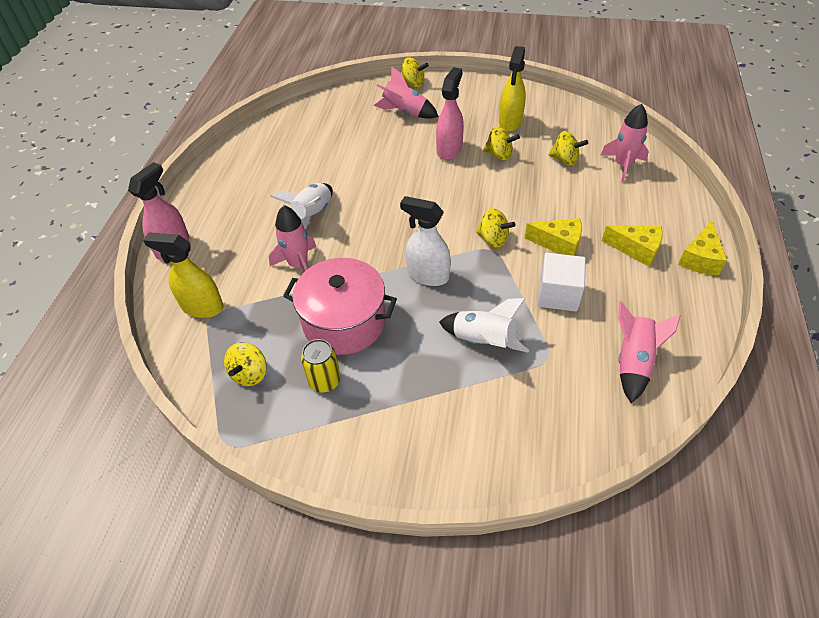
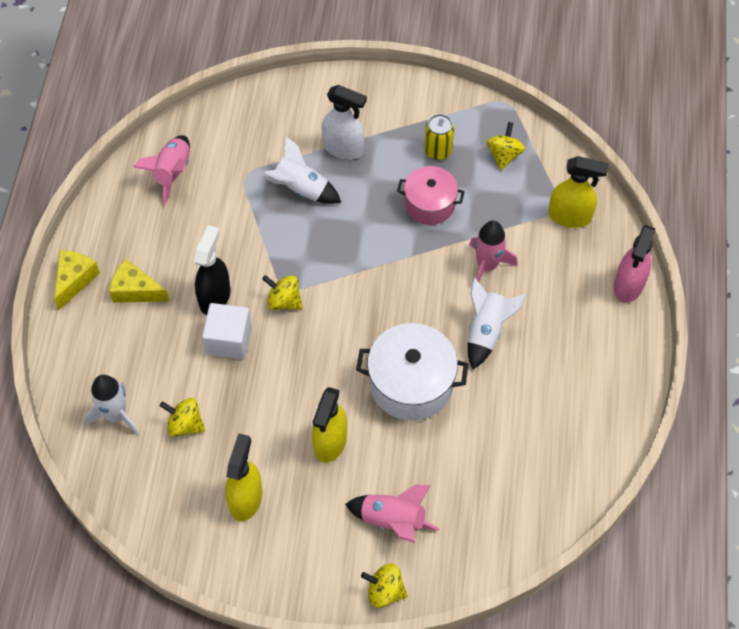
camera: 175 degrees right, 10 degrees up
pink pot [283,258,397,355] -> pink pot [397,166,465,225], size x0.65
white spray bottle [400,196,451,286] -> white spray bottle moved to [321,85,367,159]
pink spray bottle [436,67,464,160] -> yellow spray bottle [312,387,347,463]
yellow spinning top [483,126,520,160] -> none
yellow cheese [525,218,582,256] -> black spray bottle [194,225,230,315]
white cube [538,253,586,312] -> white cube moved to [202,303,252,360]
pink rocket [600,104,649,183] -> white rocket [84,375,139,436]
none -> white pot [356,323,468,421]

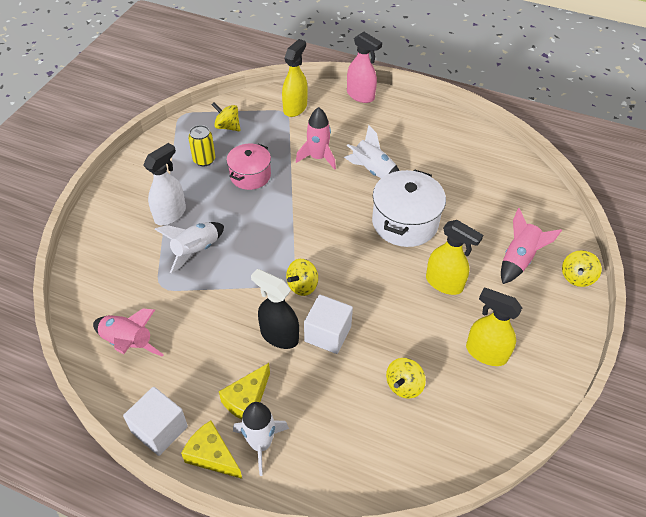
camera: 75 degrees left, 10 degrees down
white rocket [84,375,139,436] -> white rocket moved to [233,402,289,476]
none -> white cube [123,387,188,456]

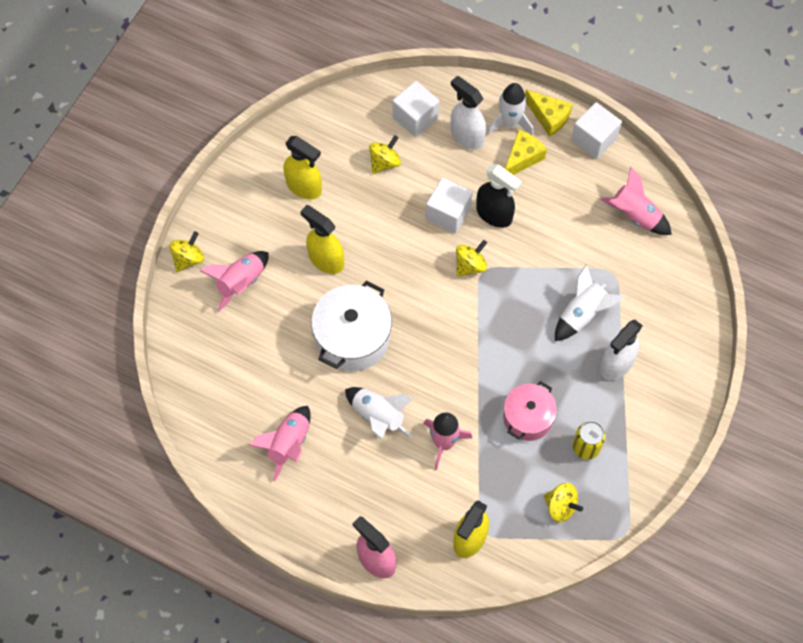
camera: 175 degrees left, 15 degrees up
none -> pink rocket [249,406,311,481]
none -> white cube [393,81,439,137]
none -> white spray bottle [451,76,486,149]

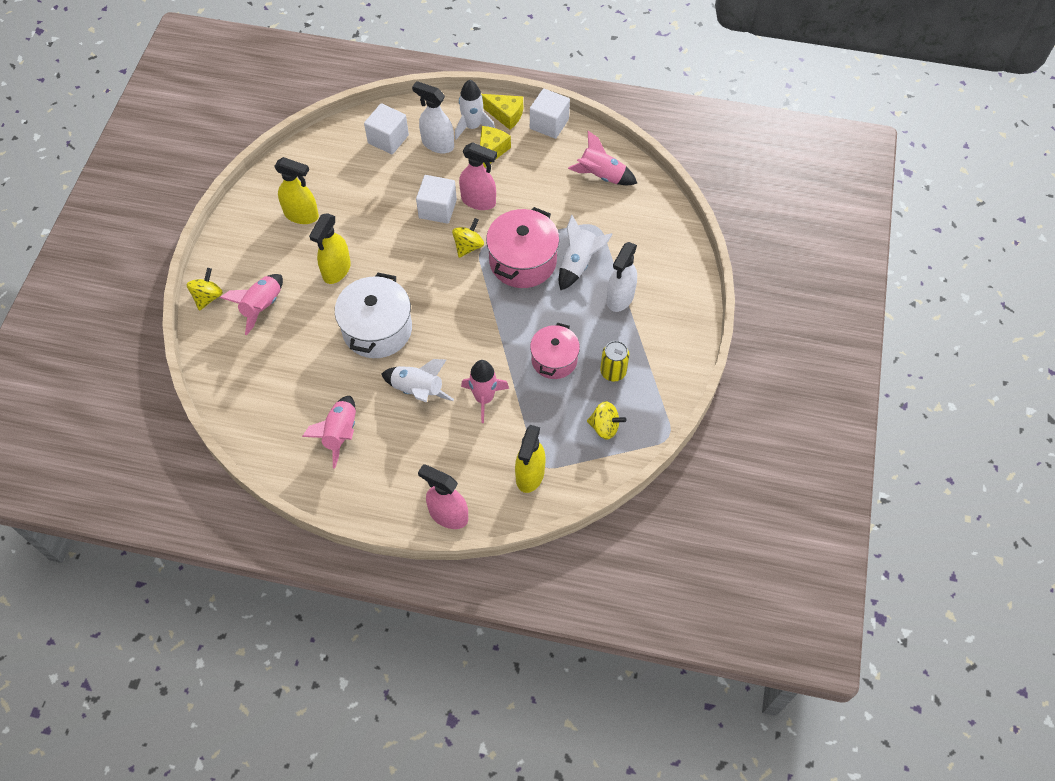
camera: 15 degrees left, 5 degrees down
yellow spray bottle [300,205,344,274] -> yellow spray bottle turned 90 degrees counterclockwise [309,213,351,284]
yellow spinning top [369,135,401,174] -> none
black spray bottle [476,164,522,228] -> pink spray bottle [459,142,497,210]
none -> pink pot [486,207,559,288]

